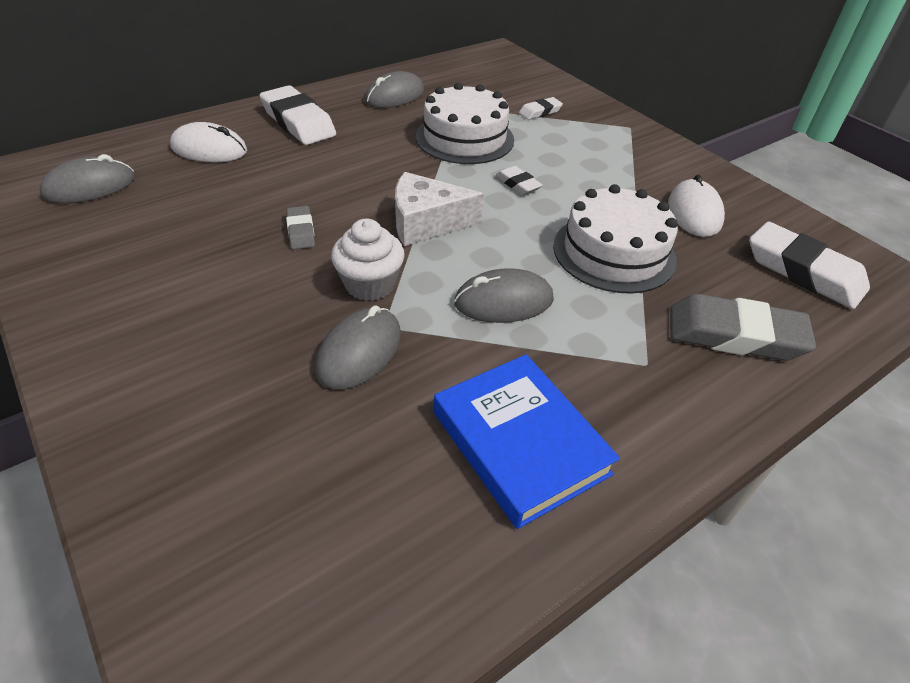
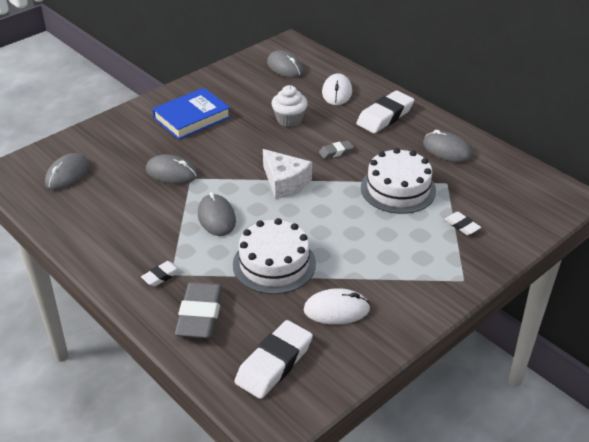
camera: 85 degrees right, 5 degrees down
grey eraser [286,206,315,249] -> grey eraser moved to [319,140,354,159]
white cupcake [331,219,404,301] -> white cupcake moved to [271,85,308,127]
white cheese [395,172,484,246] -> white cheese turned 150 degrees clockwise [263,149,312,199]
blue book [434,354,620,529] -> blue book moved to [152,88,231,139]
white eraser [496,166,543,195] -> white eraser moved to [141,261,181,287]
none -> grey mouse [45,153,89,190]

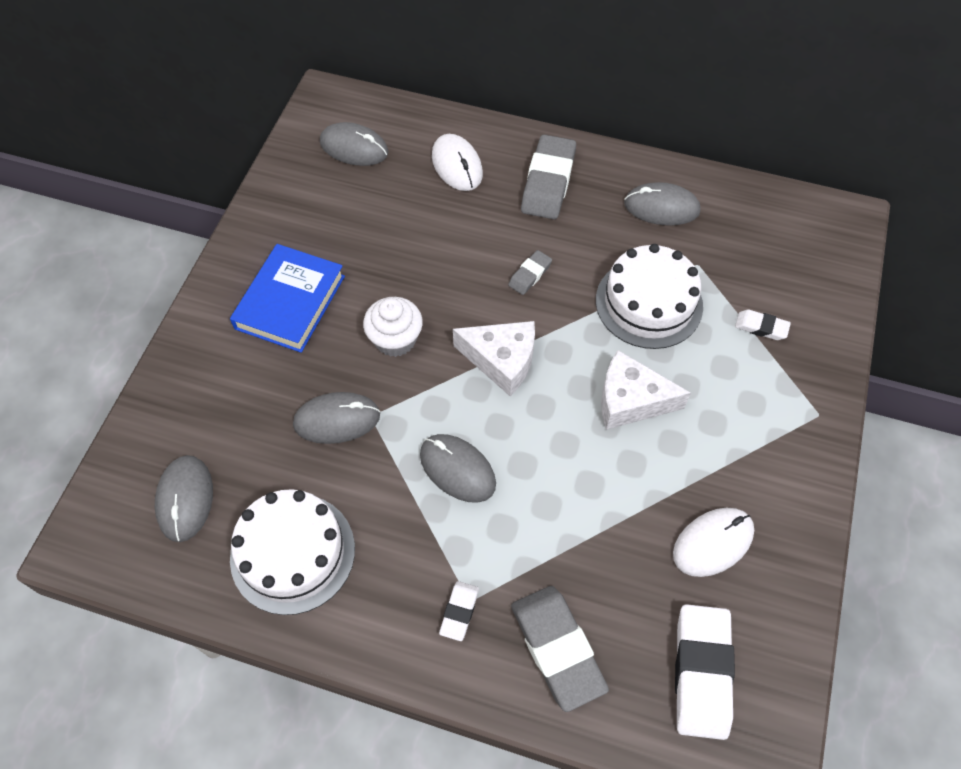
camera: 30 degrees left, 20 degrees up
white cake [233,218,316,294] -> white cake moved to [230,489,355,615]
white cupcake [271,85,308,127] -> white cupcake moved to [363,297,423,357]
white eraser [356,90,414,133] -> grey eraser [521,134,576,219]
none -> white cheese [601,350,691,430]

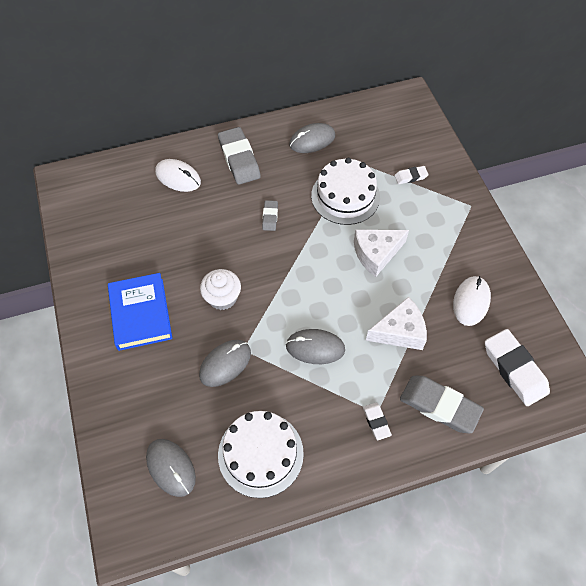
camera: 35 degrees left, 0 degrees up
grey mouse [320,122,388,166] -> none
white cheese [453,321,535,396] -> white cheese moved to [366,297,427,350]

